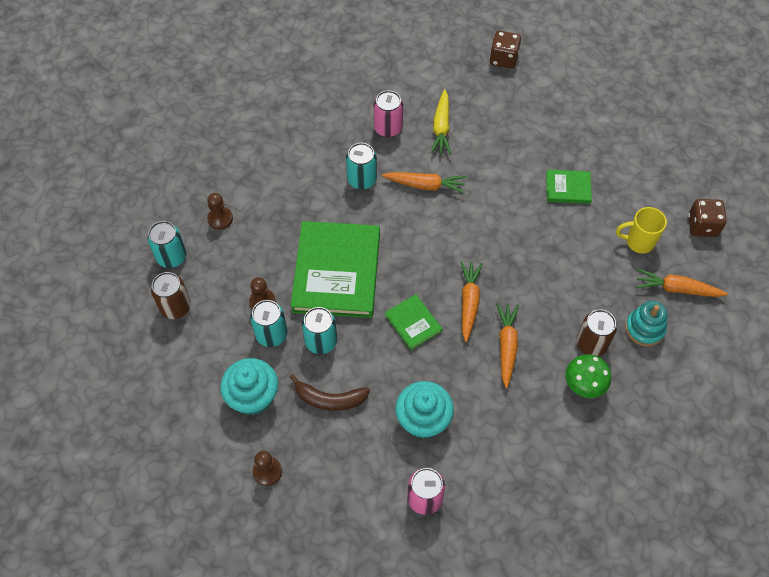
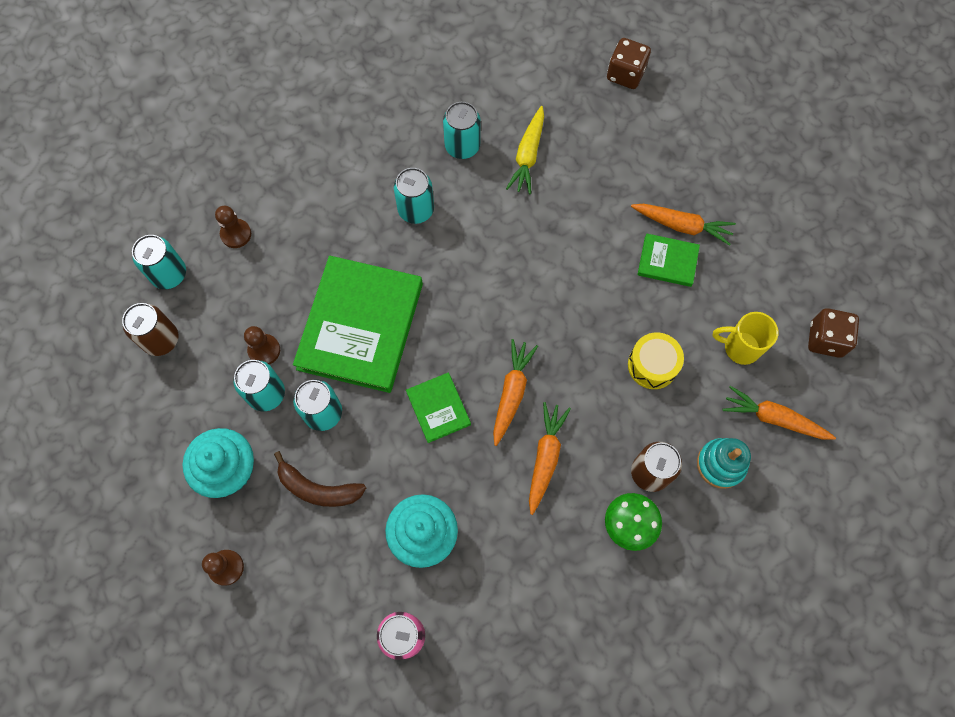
camera: 10 degrees right, 10 degrees up
pink can [374,90,403,137] -> turquoise can [443,102,481,159]
orange carrot [382,172,466,193] -> orange carrot moved to [631,204,736,246]
none -> yellow drum [628,332,684,389]

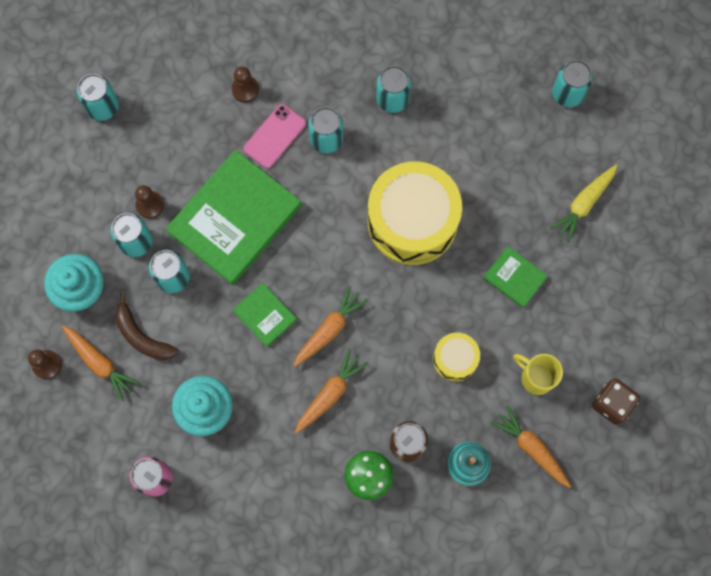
camera: 25 degrees right, 5 degrees up
brown can [122,303,178,356] -> none
brown pawn [215,206,251,248] -> brown pawn moved to [232,67,259,103]
green book [406,373,471,443] -> green book turned 45 degrees counterclockwise [233,283,297,347]
yellow carrot [506,106,544,195] -> yellow carrot moved to [550,165,618,243]
brown dice [607,38,651,89] -> turquoise can [552,60,593,107]
orange carrot [631,204,736,246] -> orange carrot moved to [62,325,140,401]
none -> pink phone [243,104,306,168]
none -> yellow drum [368,161,462,265]

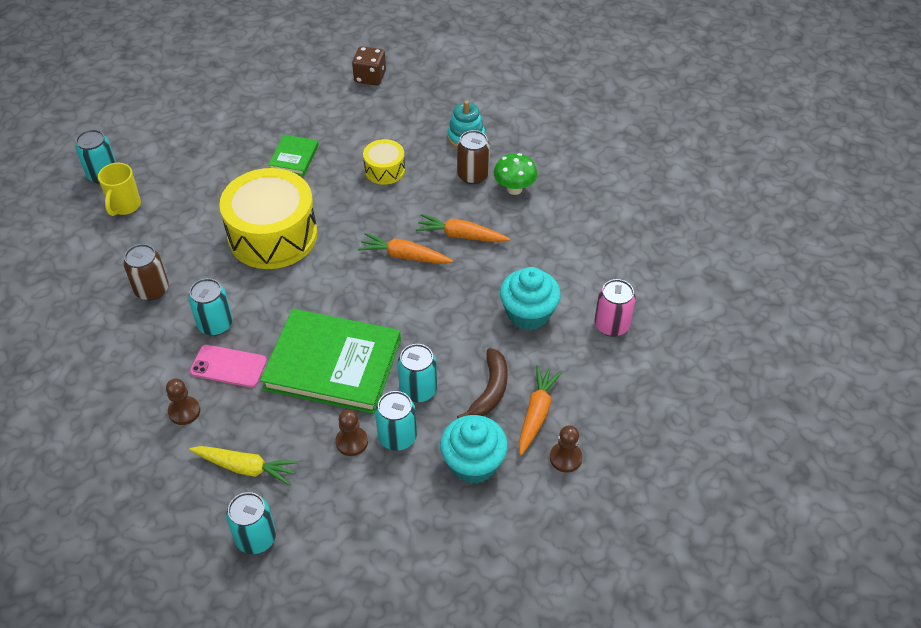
camera: 115 degrees left, 25 degrees down
green book [233,283,297,347] -> none
turquoise can [376,66,411,113] -> brown can [124,244,169,301]
orange carrot [490,405,571,488] -> none
yellow mug [513,354,563,395] -> yellow mug moved to [98,163,141,216]
yellow carrot [550,165,618,243] -> yellow carrot moved to [189,446,298,485]

